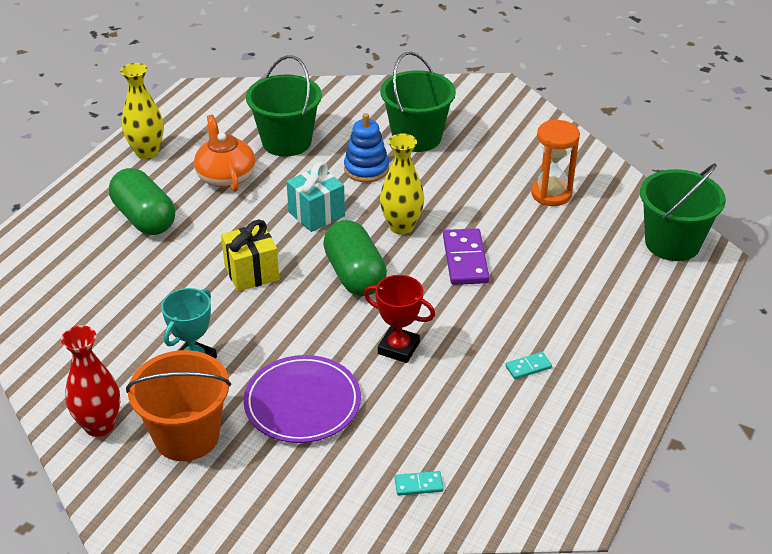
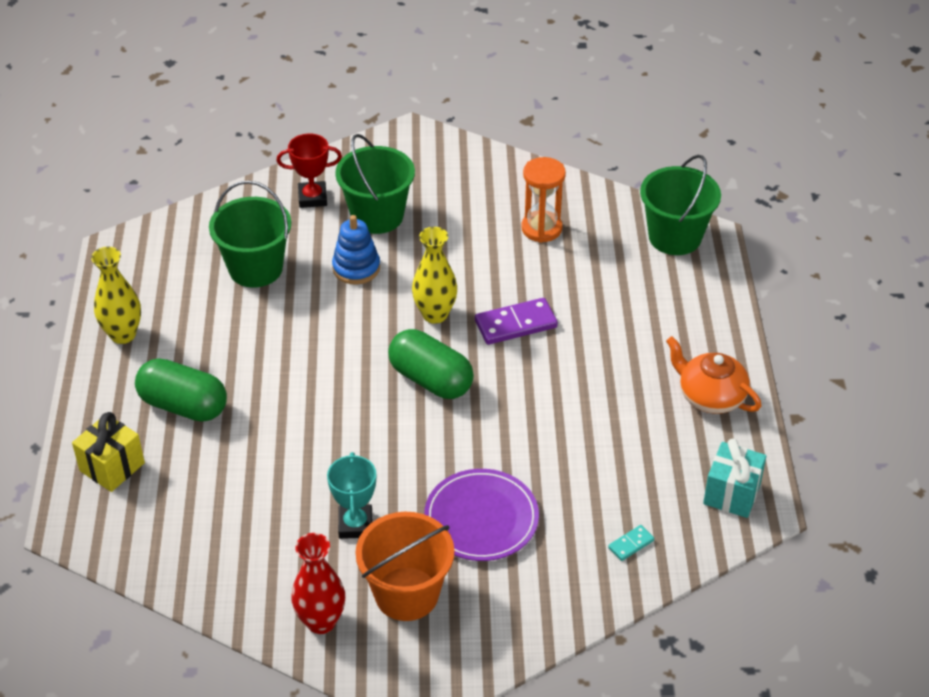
camera: 30 degrees left, 5 degrees up
orange teapot [194,115,255,192] -> orange teapot moved to [666,336,761,414]
yellow gift [221,220,279,291] -> yellow gift moved to [72,412,145,492]
turquoise gift [286,162,345,232] -> turquoise gift moved to [703,438,766,518]
red trophy [364,275,435,363] -> red trophy moved to [277,134,342,208]
purple domino [443,228,489,285] -> purple domino turned 75 degrees counterclockwise [475,298,558,345]
turquoise domino [505,352,552,379] -> none

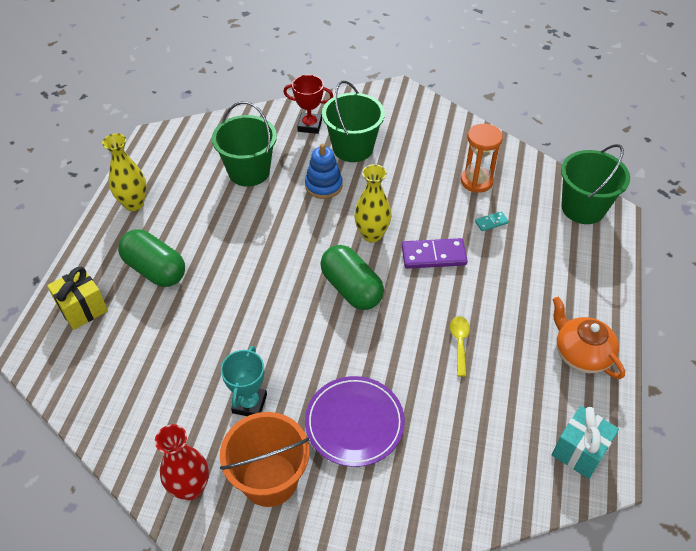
camera: 15 degrees right, 5 degrees up
turquoise domino [608,525,654,561] -> turquoise domino moved to [475,211,509,231]
none -> yellow spoon [450,316,470,377]

